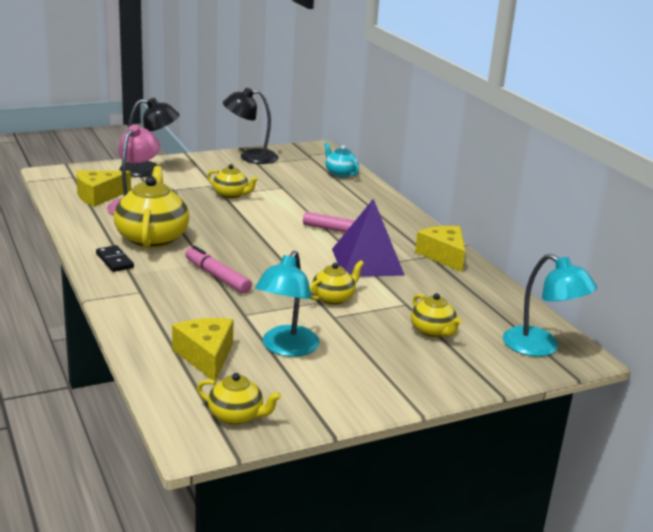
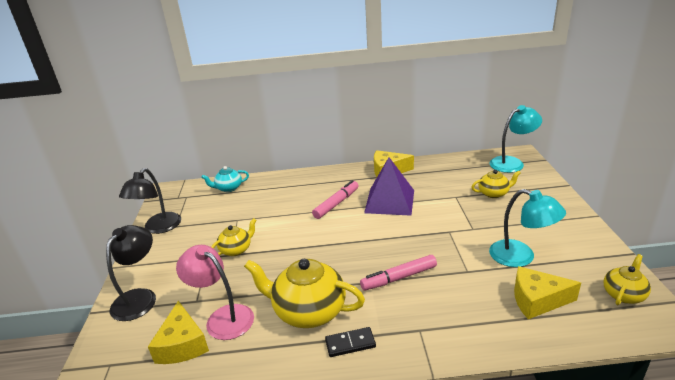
camera: 65 degrees left, 5 degrees up
yellow teapot [310,260,364,305] -> none

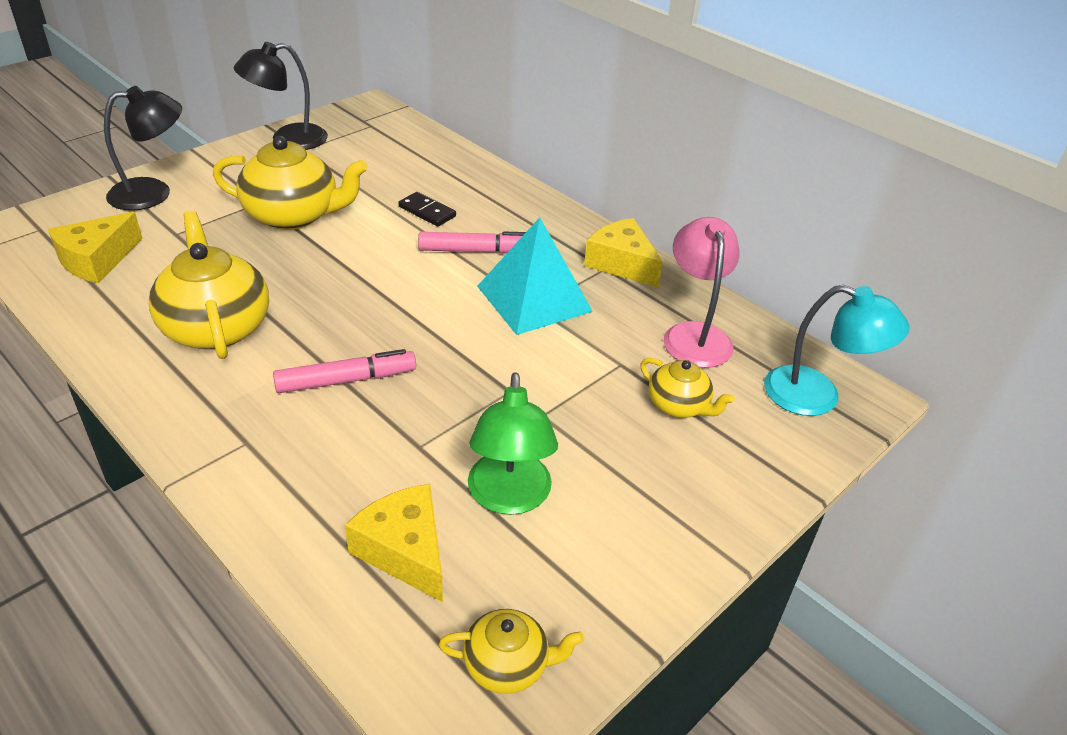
camera: 45 degrees right, 10 degrees up
pink lamp [176,245,254,340] -> pink lamp moved to [664,217,740,368]
turquoise teapot [201,166,249,192] -> none
yellow teapot [212,218,256,256] -> yellow teapot [213,136,368,230], size x1.85
black domino [325,327,376,357] -> black domino moved to [398,192,456,226]
pink marker [360,255,437,291] -> pink marker turned 135 degrees clockwise [273,349,416,393]
purple pyramid [364,157,414,216] -> turquoise pyramid [477,217,593,335]
turquoise lamp [489,189,566,267] -> green lamp [468,372,558,515]

